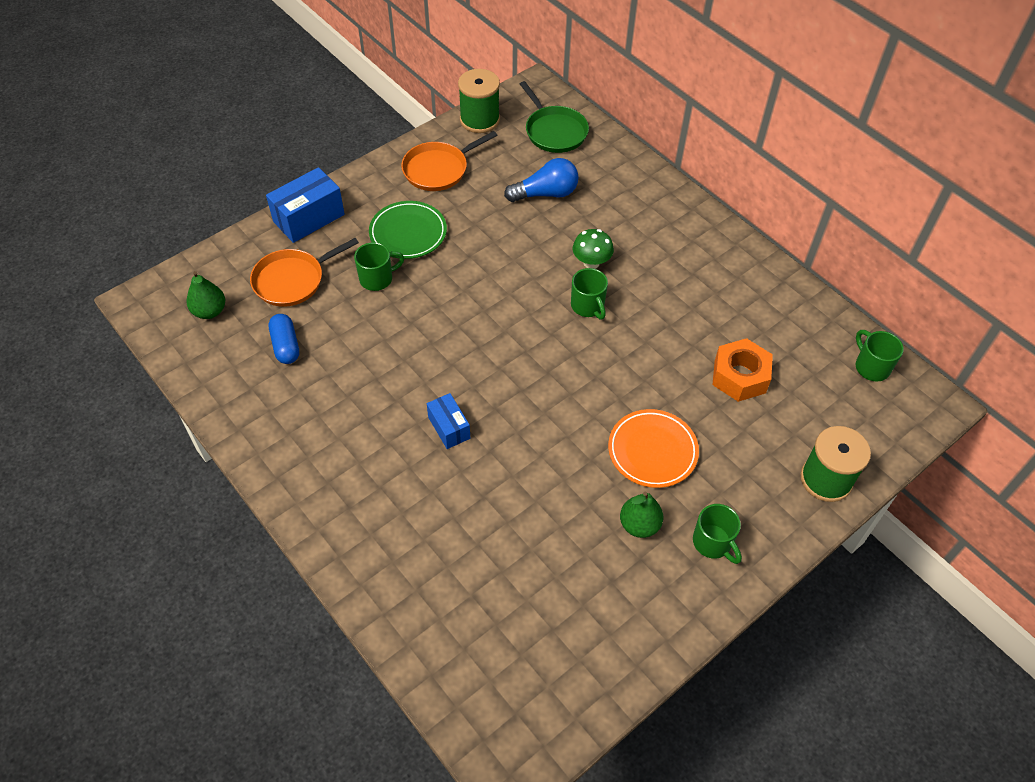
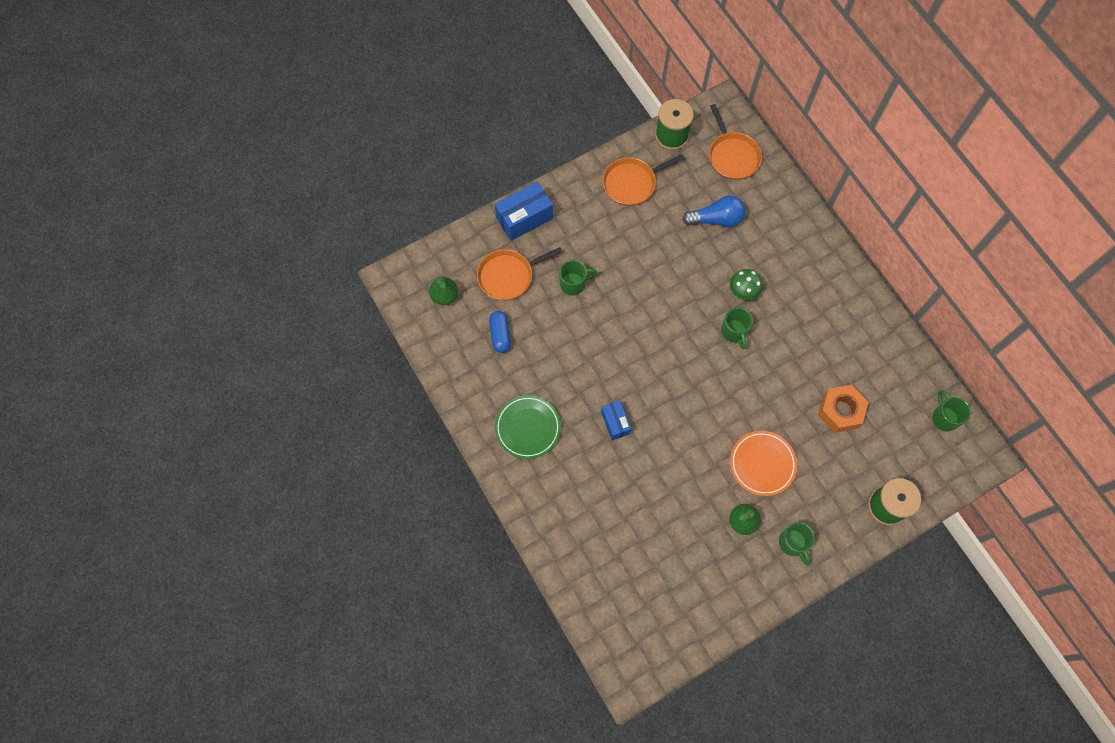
camera: 10 degrees right, 15 degrees up
green plate [369,201,447,259] -> green plate moved to [495,395,561,459]
green pan [520,81,589,153] -> orange pan [709,104,762,180]

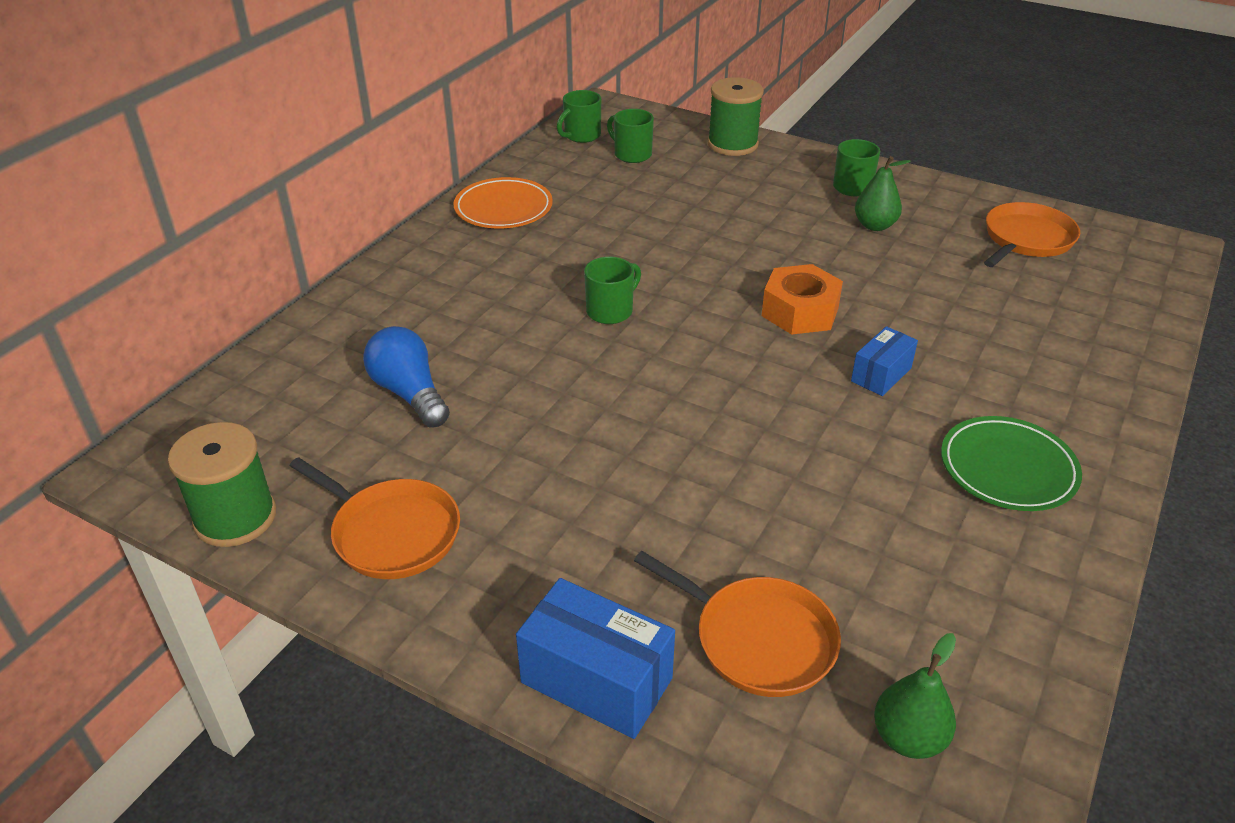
camera: 120 degrees left, 30 degrees down
blue capsule [489,311,511,353] -> none
green mug [559,260,597,295] -> green mug moved to [607,109,654,163]
orange pan [709,104,762,180] -> orange pan moved to [984,202,1080,267]
green mushroom [730,269,763,300] -> none
orange plate [730,431,797,496] -> orange plate moved to [453,177,553,228]
orange nut [818,385,869,433] -> orange nut moved to [762,264,843,335]

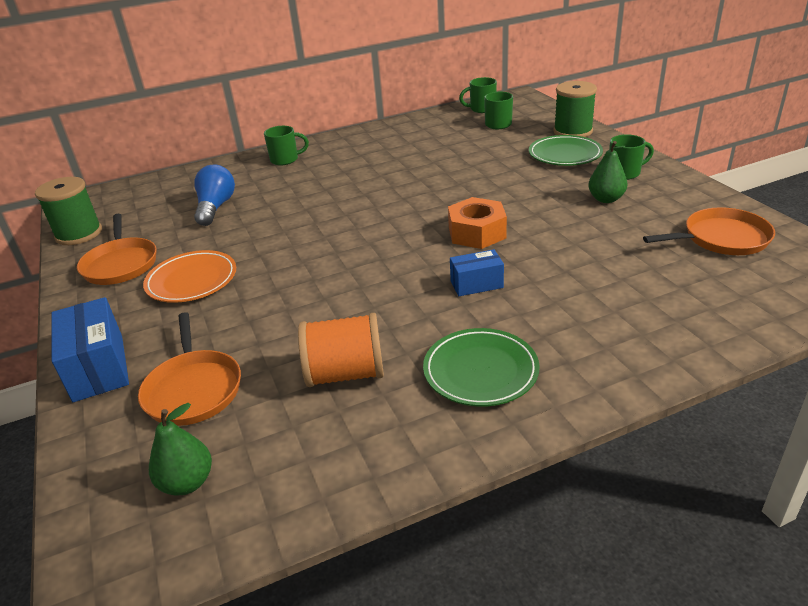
camera: 40 degrees right, 5 degrees down
orange plate [453,177,553,228] -> orange plate moved to [143,250,236,303]
green mug [584,257,641,324] -> green mug moved to [264,126,309,165]
none -> orange spool [298,313,384,387]
none -> green plate [529,135,603,166]

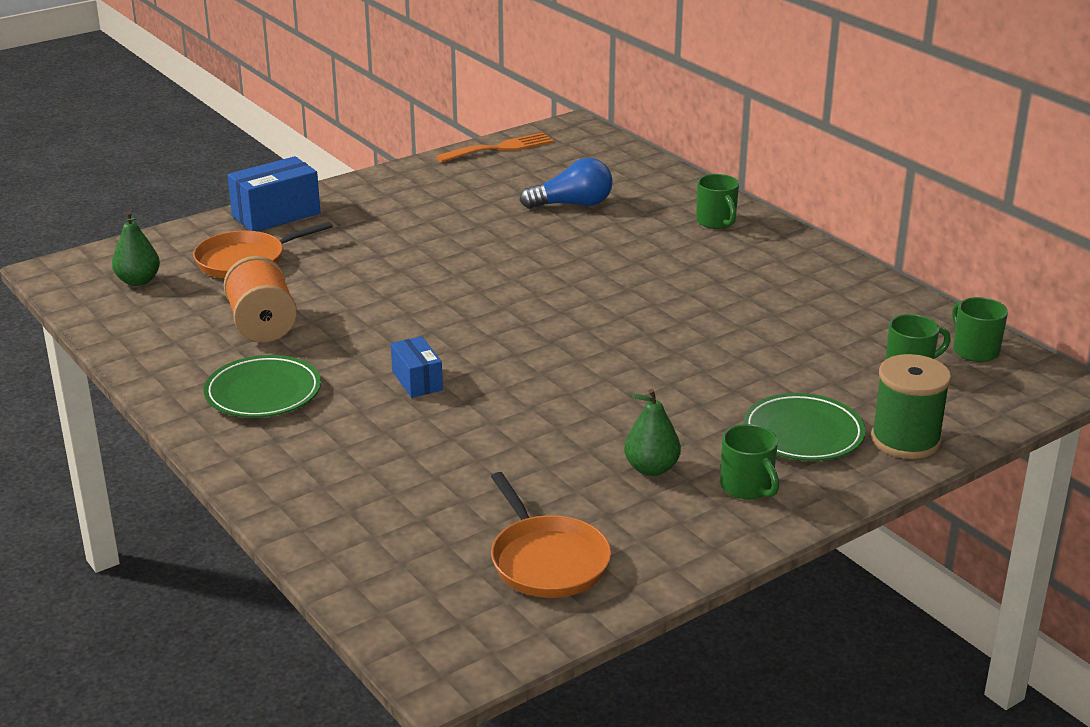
camera: 75 degrees right, 5 degrees down
green spool [35,177,102,245] -> orange fork [436,132,554,162]
orange pan [77,214,157,285] -> none
orange plate [143,250,236,303] -> none
orange nut [448,197,507,249] -> none

